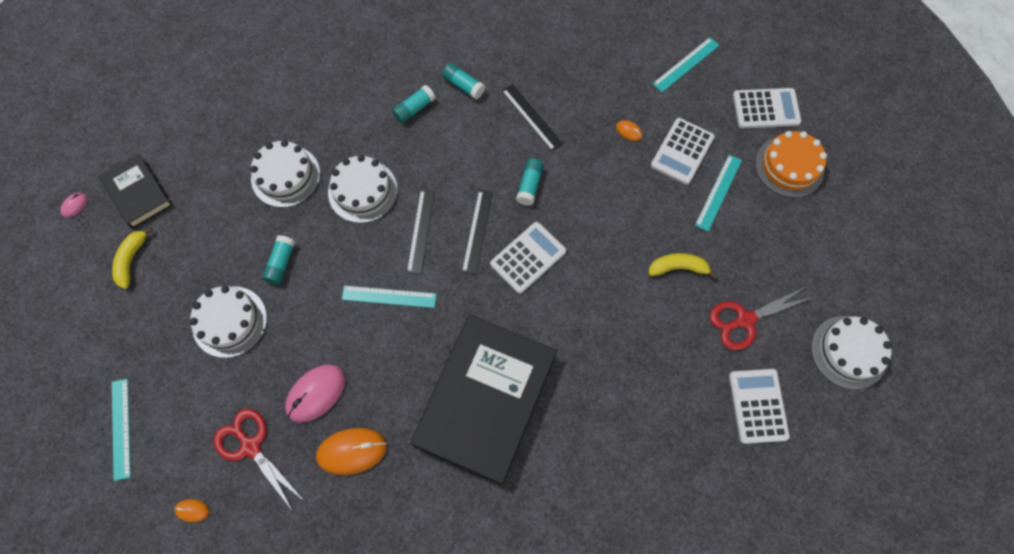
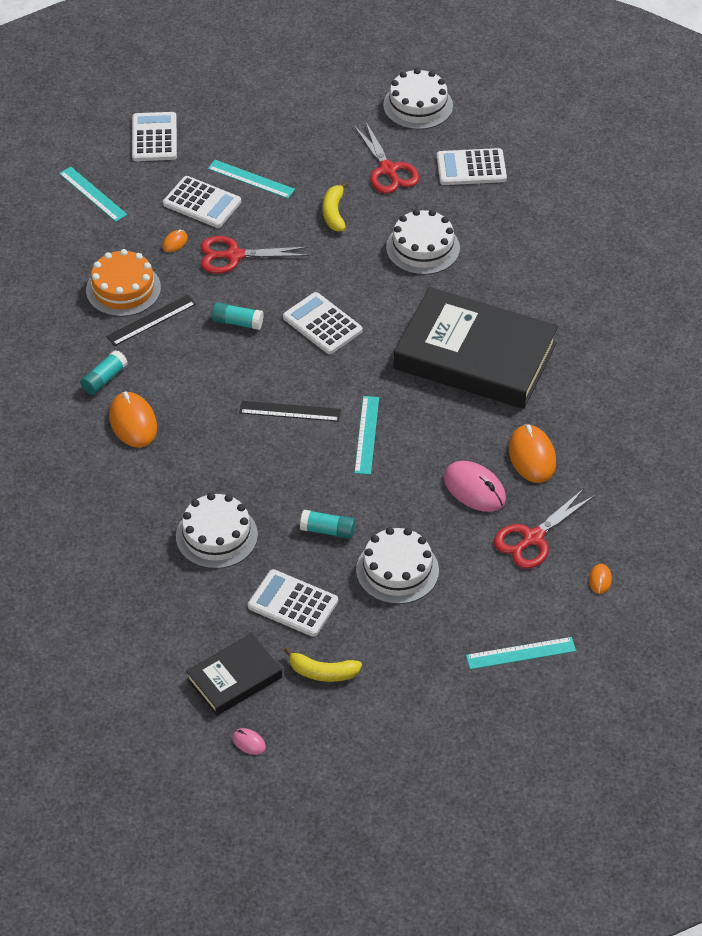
camera: 90 degrees left, 20 degrees down
white cake [328,155,398,223] -> white cake moved to [386,209,460,275]
turquoise glue stick [392,85,436,124] -> orange mouse [109,392,157,448]
black ruler [462,190,493,275] -> none
orange cake [755,131,827,198] -> orange cake moved to [86,249,161,317]
none -> red scissors [200,236,309,274]
none -> white calculator [248,569,338,637]

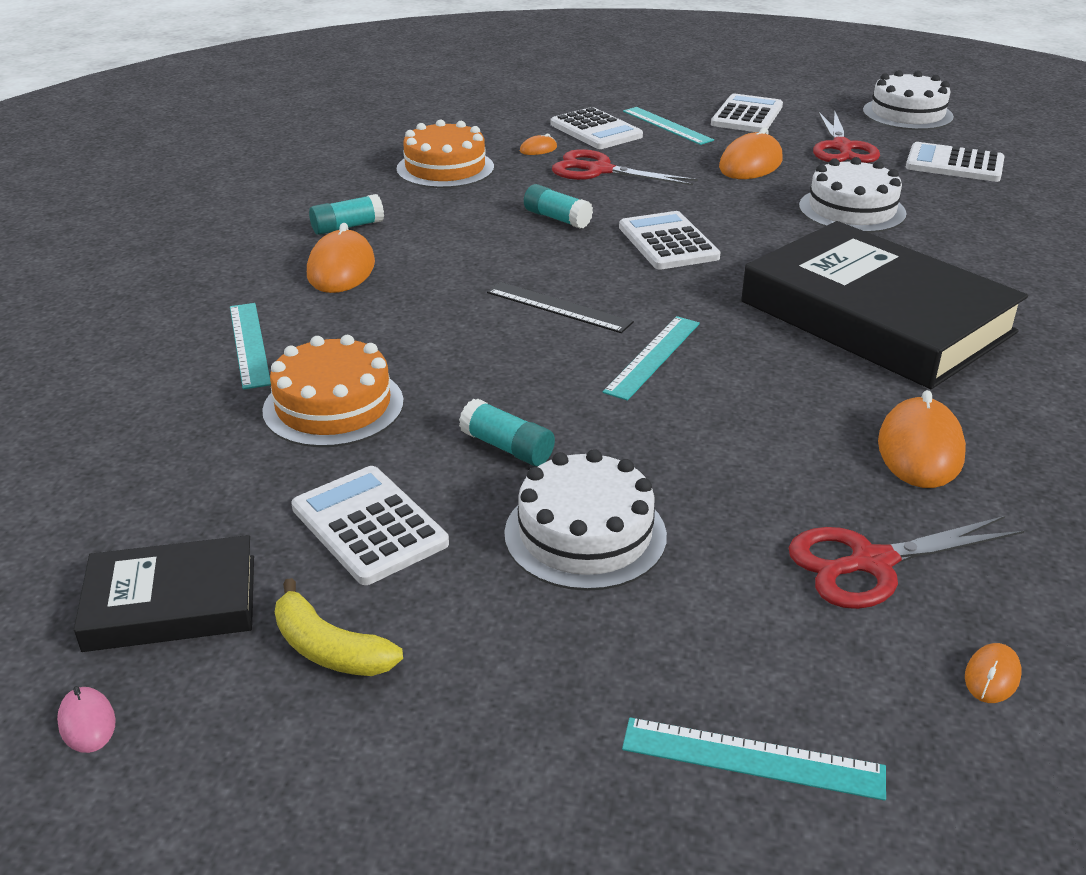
camera: 25 degrees right, 15 degrees down
turquoise ruler [59,167,127,222] -> turquoise ruler moved to [230,303,271,390]
black ruler [106,295,196,346] -> none
white calculator [132,112,177,161] -> white calculator moved to [711,94,783,132]
white cake [176,493,258,569] -> orange cake [262,335,404,447]
yellow banana [323,181,349,232] -> orange mouse [719,127,783,179]
pink mouse [444,461,506,512] -> none

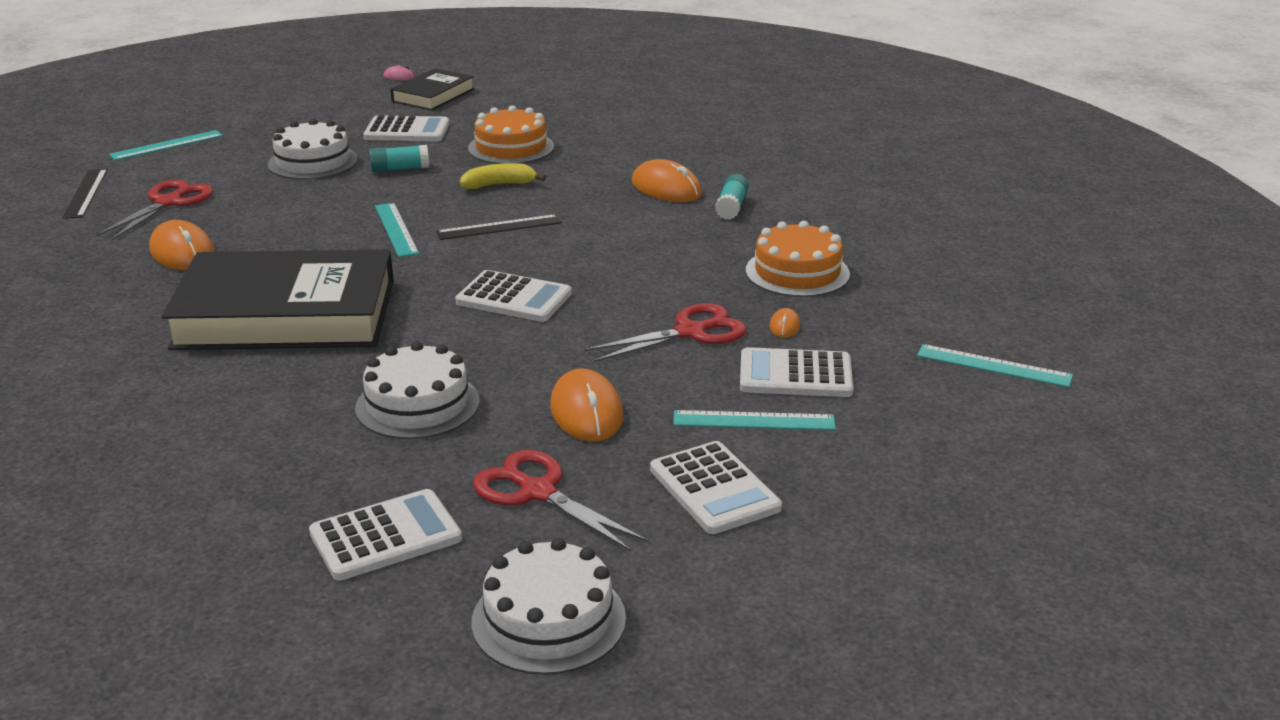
camera: 130 degrees right, 5 degrees down
turquoise ruler [230,303,271,390] -> turquoise ruler moved to [917,344,1073,387]
yellow banana [275,578,403,676] -> yellow banana moved to [460,163,546,189]
turquoise glue stick [524,184,593,228] -> none
orange mouse [965,643,1021,703] -> black ruler [62,169,108,219]

